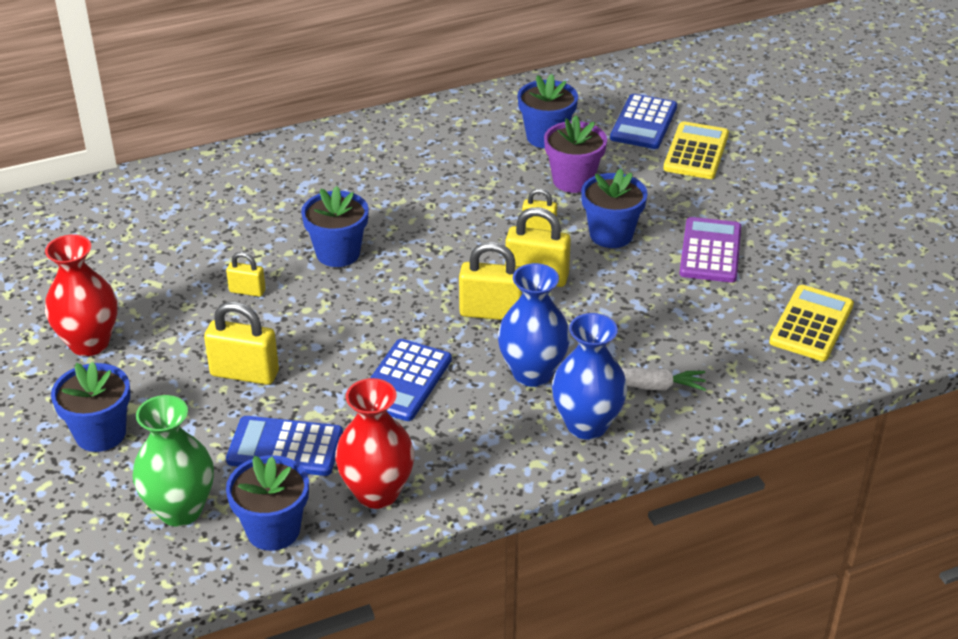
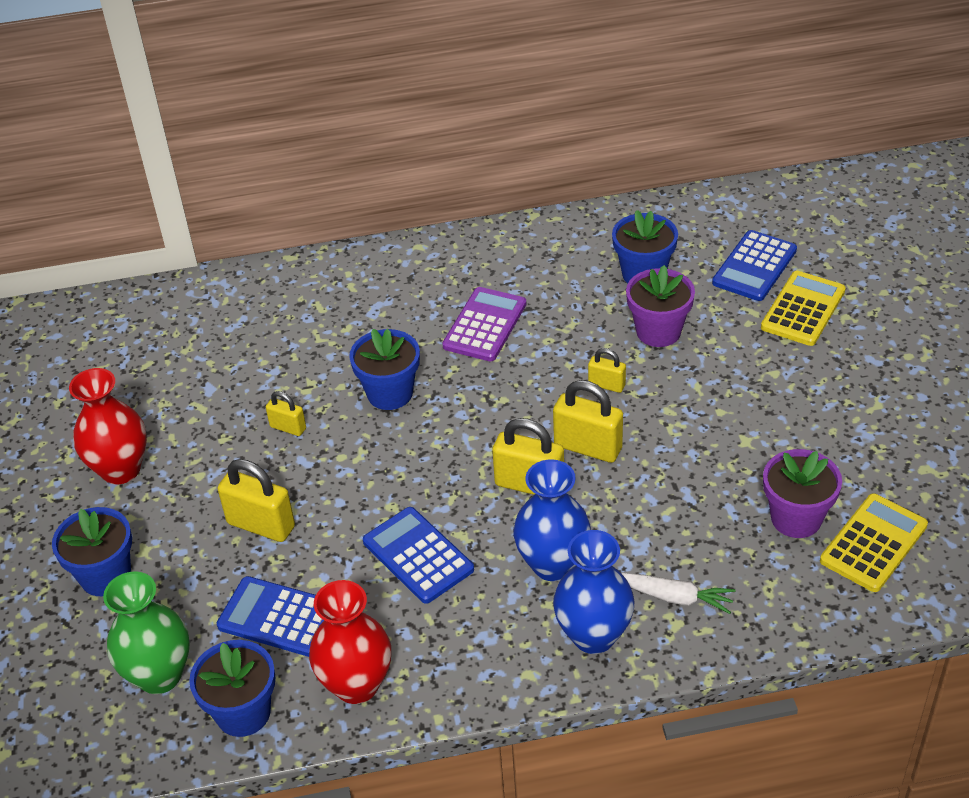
camera: 15 degrees right, 5 degrees up
blue calculator [370,339,452,421] -> blue calculator turned 105 degrees clockwise [363,507,474,604]
blue flower pot [581,169,648,248] -> none
purple calculator [679,217,741,283] -> purple calculator moved to [442,287,526,361]
none -> purple flower pot [763,449,842,538]

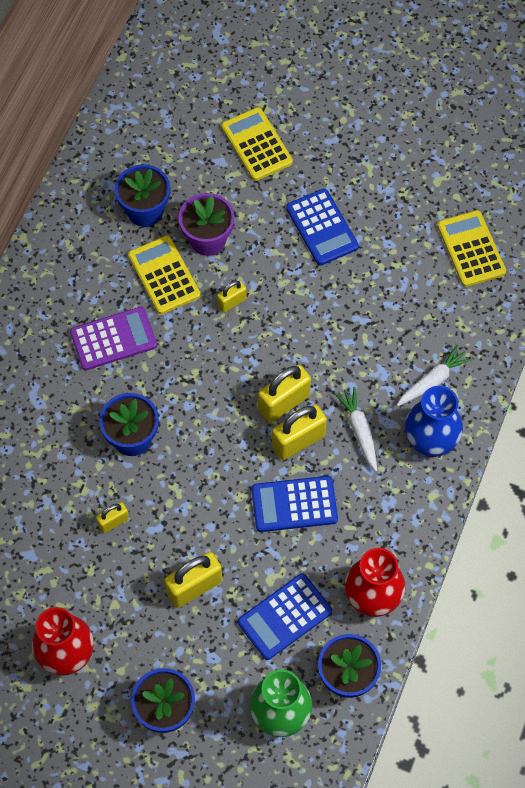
camera: 60 degrees left, 20 degrees up
purple calculator [442,287,526,361] -> purple calculator turned 105 degrees clockwise [70,307,157,370]
blue vase [513,459,591,581] -> white carrot [335,387,377,471]
yellow padlock [553,380,623,463] -> yellow padlock moved to [272,404,327,460]
blue calculator [712,230,797,301] -> blue calculator moved to [286,189,359,266]
purple flower pot [763,449,842,538] -> none
none -> yellow calculator [128,235,200,314]

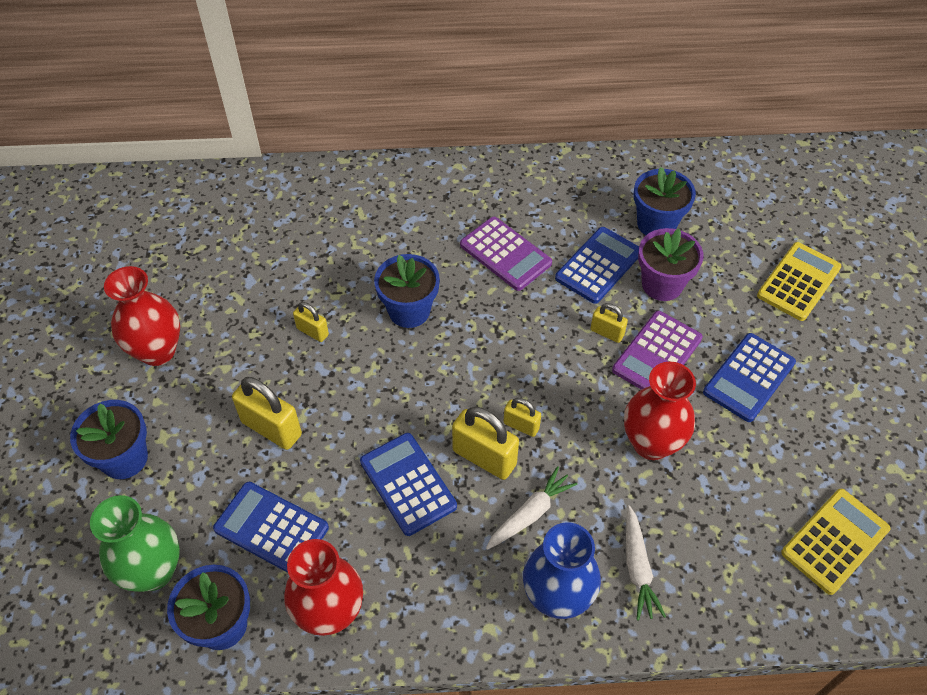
camera: 65 degrees right, 10 degrees down
yellow calculator [128,235,200,314] -> blue calculator [555,227,639,304]
yellow padlock [258,365,311,423] -> yellow padlock [503,398,541,437], size x0.57
white carrot [397,345,472,406] -> white carrot turned 60 degrees clockwise [626,505,666,620]
none -> purple calculator [612,311,703,390]
none -> red vase [624,362,696,460]

